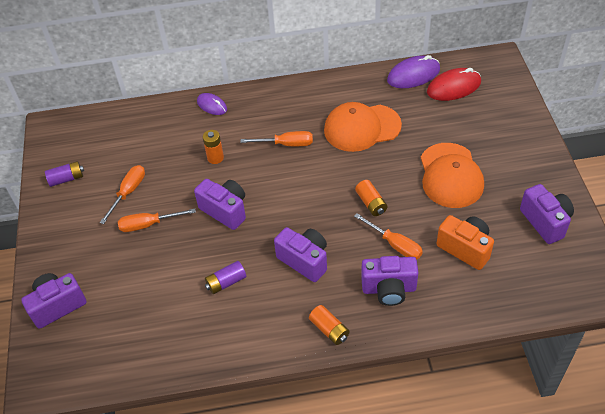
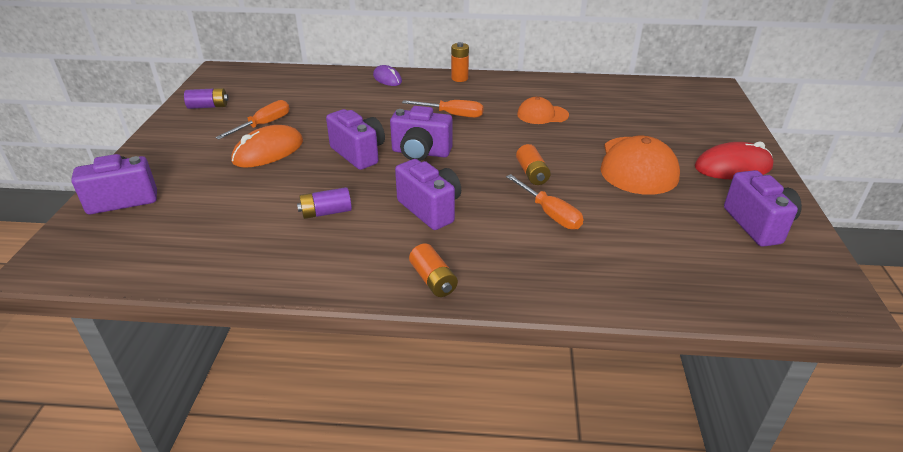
camera: 10 degrees right, 15 degrees down
orange screwdriver [118,209,196,232] -> orange mouse [231,125,303,168]
orange battery [203,130,224,164] -> orange battery moved to [451,42,469,82]
orange cap [324,102,402,152] -> orange cap [517,97,569,124], size x0.57
purple camera [361,256,418,306] -> purple camera moved to [390,106,452,161]
purple mouse [387,55,440,88] -> none
red mouse [427,68,481,101] -> red mouse moved to [695,141,774,179]
orange camera [436,215,494,270] -> none

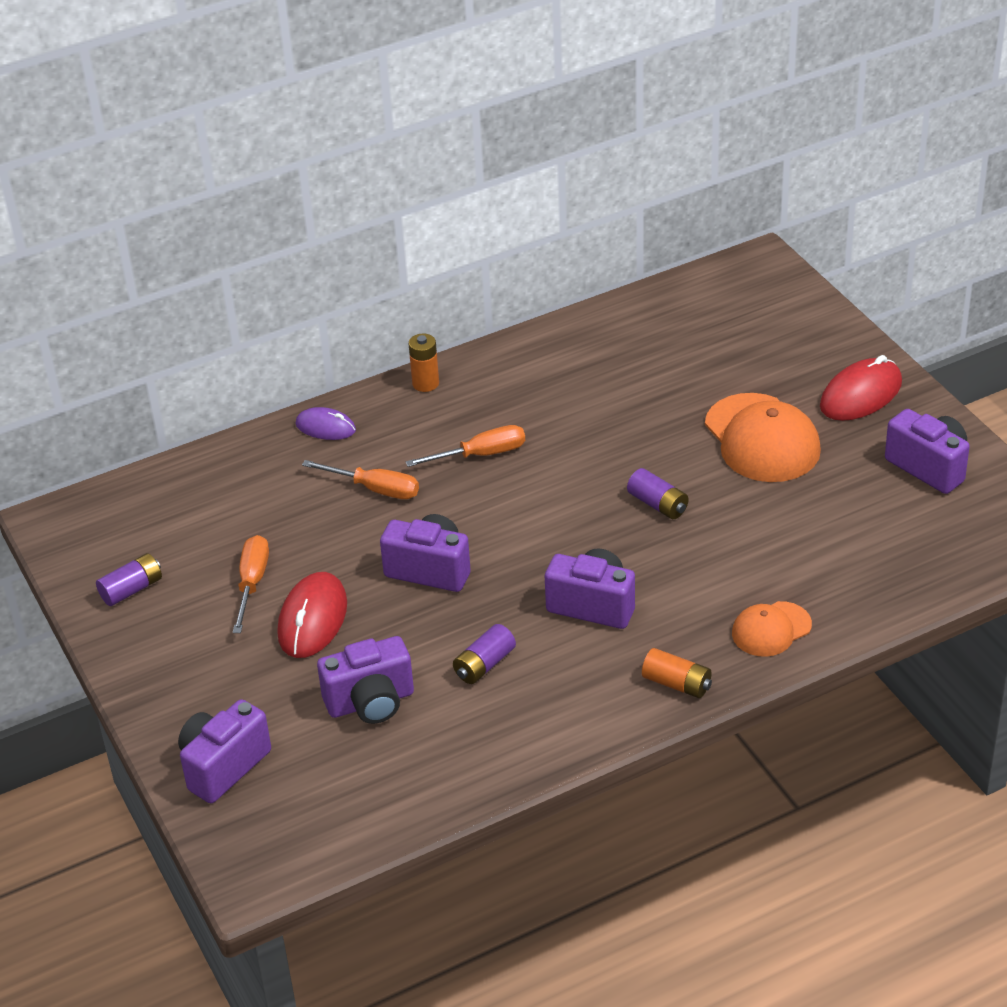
camera: 30 degrees left, 5 degrees up
orange mouse [231,125,303,168] -> red mouse [277,572,347,658]
purple camera [390,106,452,161] -> purple camera moved to [317,636,414,724]
orange screwdriver [506,174,583,230] -> orange screwdriver moved to [302,460,419,499]
orange battery [516,144,551,185] -> purple battery [627,468,689,519]
orange cap [517,97,569,124] -> orange cap moved to [732,601,812,657]

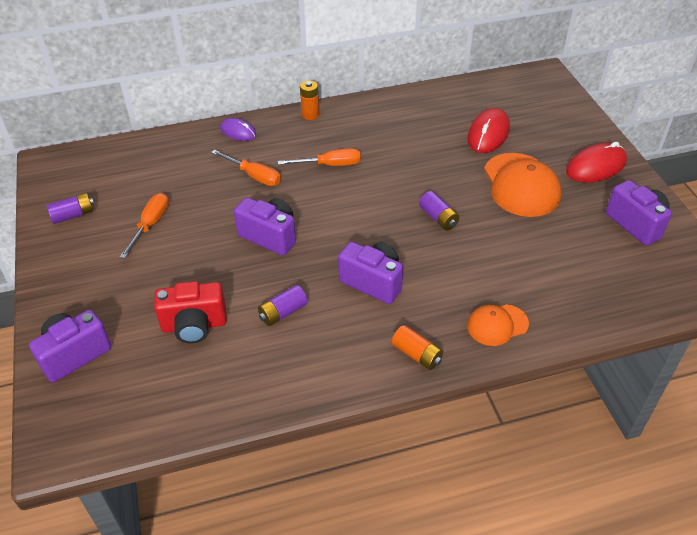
camera: 10 degrees right, 5 degrees up
red mouse [277,572,347,658] -> red mouse moved to [467,108,510,153]
purple camera [317,636,414,724] -> red camera [154,281,227,343]

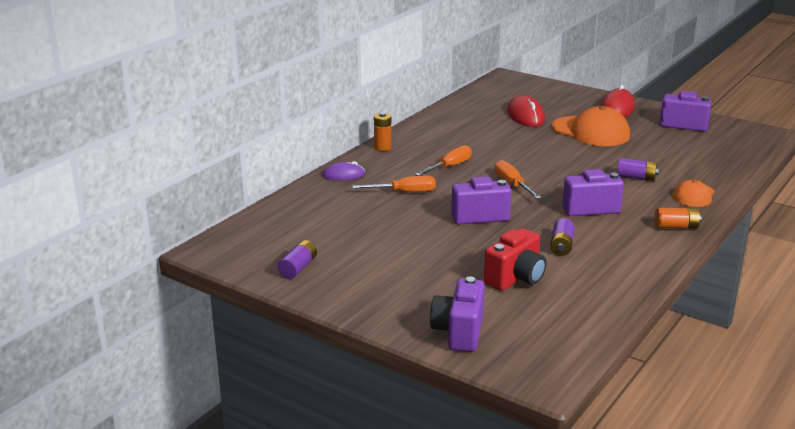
camera: 40 degrees left, 20 degrees down
orange screwdriver [120,193,169,259] -> orange screwdriver moved to [494,160,541,199]
purple battery [419,191,460,230] -> purple battery moved to [617,158,659,181]

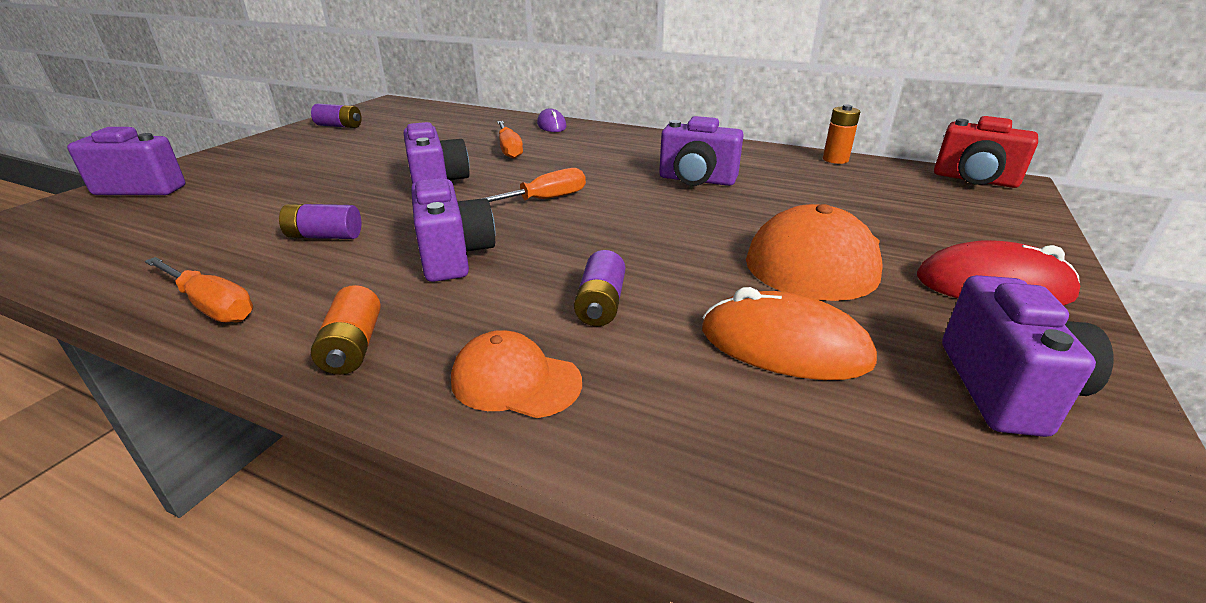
camera: 80 degrees right, 5 degrees up
orange battery [374,112,392,151] -> orange battery moved to [823,104,860,164]
orange screwdriver [415,145,472,176] -> orange screwdriver moved to [145,257,253,323]
red camera [484,228,547,291] -> red camera moved to [934,116,1038,188]
red mouse [507,95,545,127] -> none
none -> purple camera [659,116,744,186]
none -> orange mouse [702,287,877,380]

